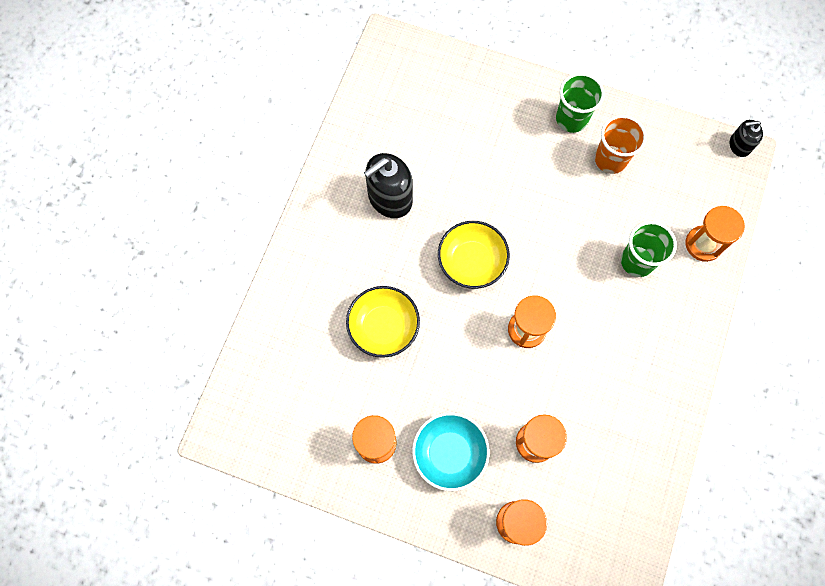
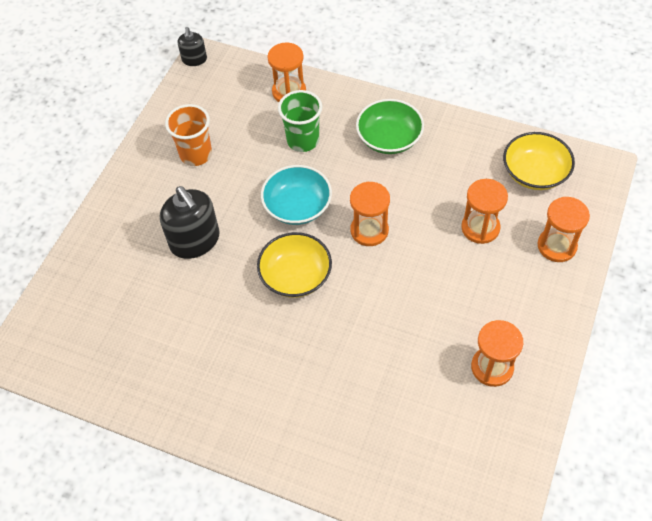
camera: 85 degrees left, 15 degrees down
yellow bowl [346,286,420,358] -> yellow bowl moved to [503,132,575,190]
black soap dispenser [364,153,413,218] -> black soap dispenser moved to [160,186,220,259]
turquoise bowl [412,413,490,491] -> turquoise bowl moved to [261,165,332,225]
green cup [556,73,605,133] -> none
none -> green bowl [356,99,424,154]

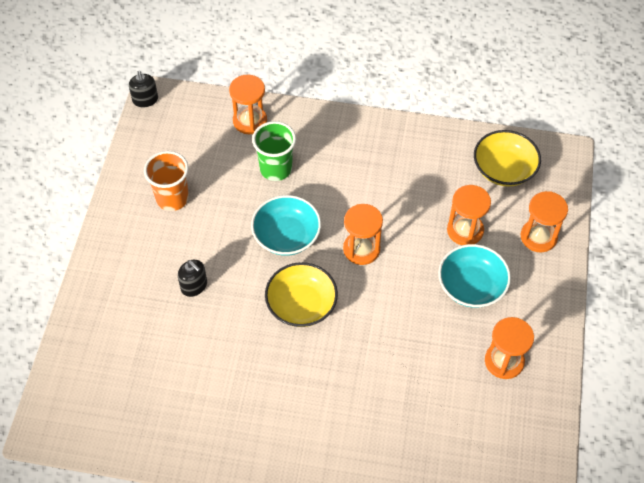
camera: 15 degrees left, 0 degrees up
black soap dispenser [160,186,220,259] -> black soap dispenser [178,260,207,297], size x0.55
green bowl [356,99,424,154] -> none
none -> turquoise bowl [438,244,511,308]

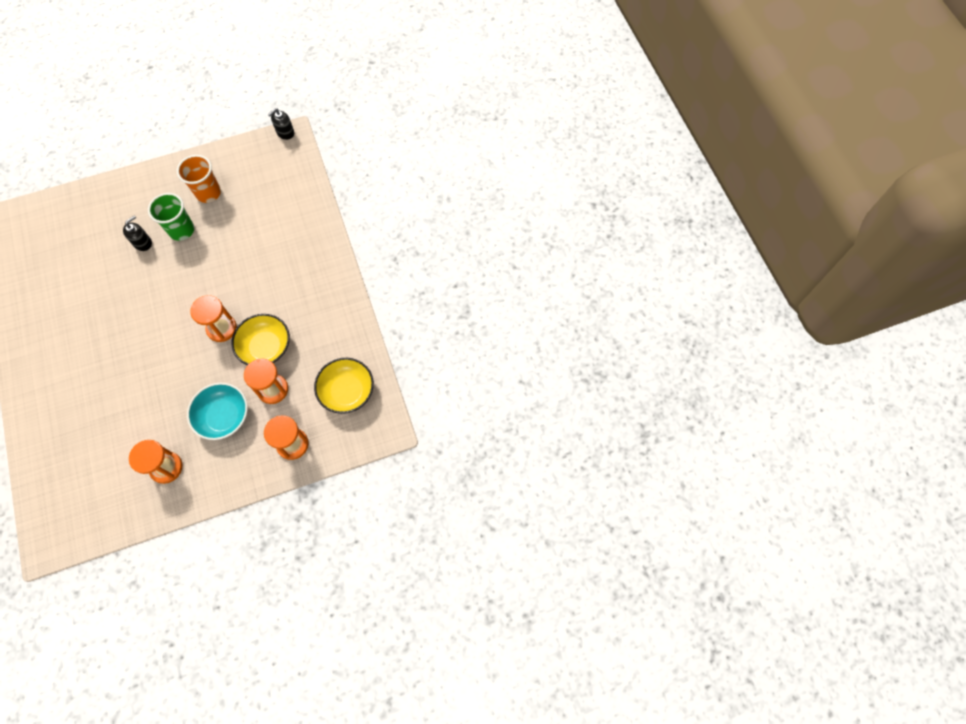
camera: 60 degrees right, 10 degrees up
black soap dispenser [178,260,207,297] -> black soap dispenser turned 150 degrees counterclockwise [123,216,152,251]
orange hourglass [229,75,267,134] -> none
turquoise bowl [251,195,321,256] -> none
green cup [252,121,296,181] -> green cup moved to [148,193,194,241]
yellow bowl [265,262,338,327] -> yellow bowl moved to [231,314,290,365]

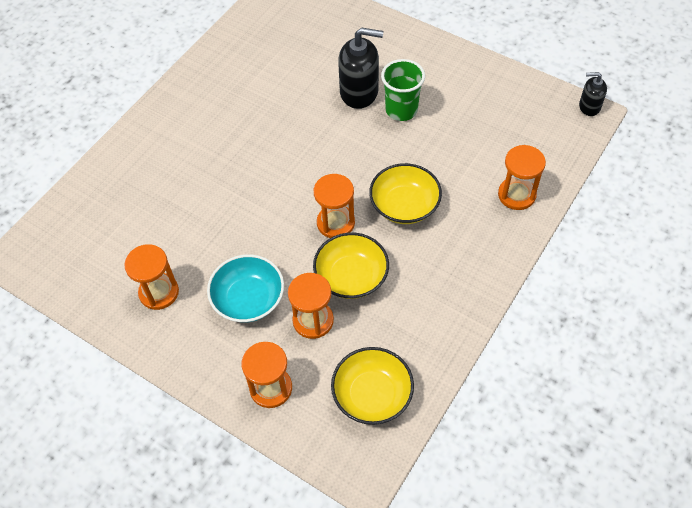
camera: 55 degrees right, 10 degrees down
black soap dispenser [123,216,152,251] -> black soap dispenser [338,27,384,109], size x1.81
orange cup [177,155,221,203] -> none
none -> yellow bowl [369,163,442,224]
none -> orange hourglass [498,145,546,210]

